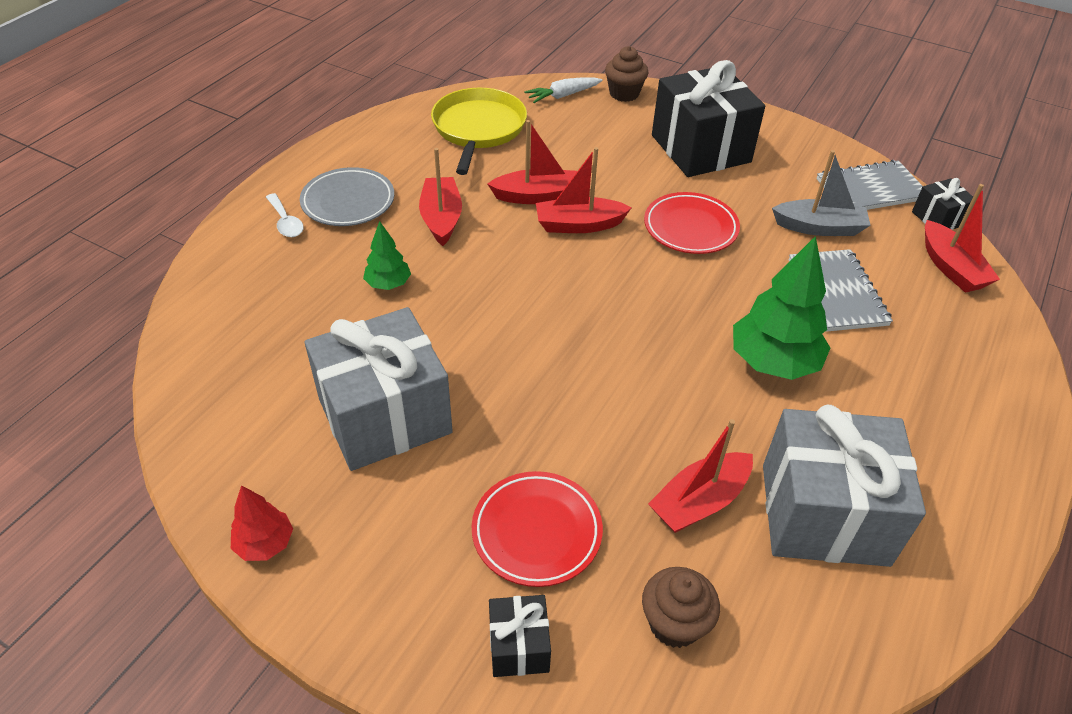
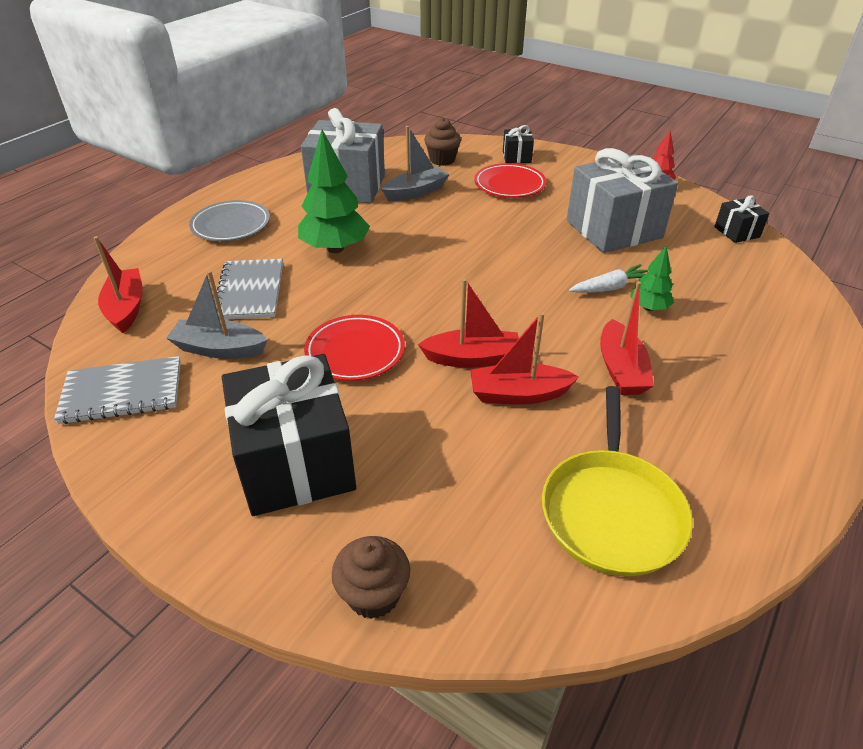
camera: 175 degrees left, 5 degrees down
white spoon [266,193,304,237] -> none
grey plate [300,167,394,226] -> grey plate moved to [189,200,270,241]
white carrot [524,77,602,103] -> white carrot moved to [569,264,648,293]
red boat [648,419,753,533] -> grey boat [381,126,449,201]
black gift [912,178,973,230] -> black gift moved to [714,195,769,243]

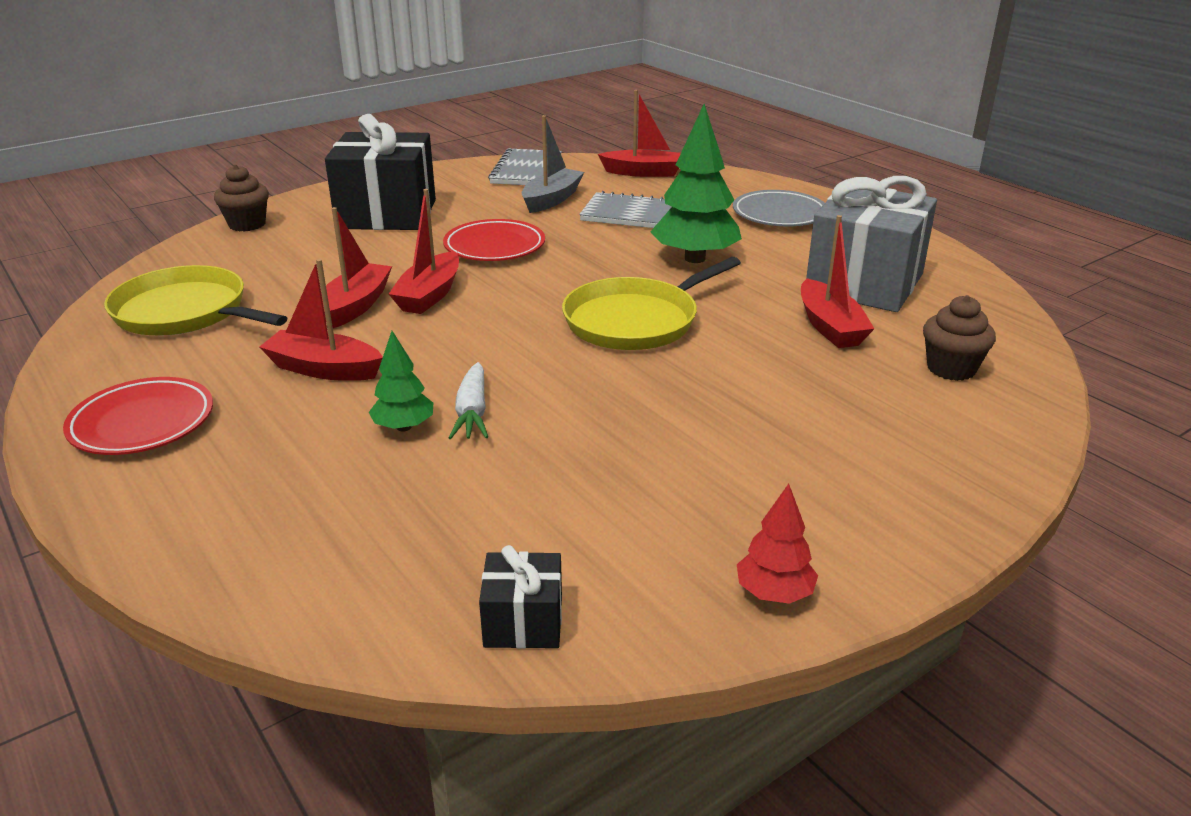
camera: 110 degrees right, 10 degrees down
grey boat [381,126,449,201] -> red boat [801,215,875,348]
red plate [474,163,546,198] -> red plate moved to [63,377,213,455]
black gift [503,125,534,163] -> none
grey gift [567,148,678,253] -> none
none -> yellow pan [562,257,741,350]

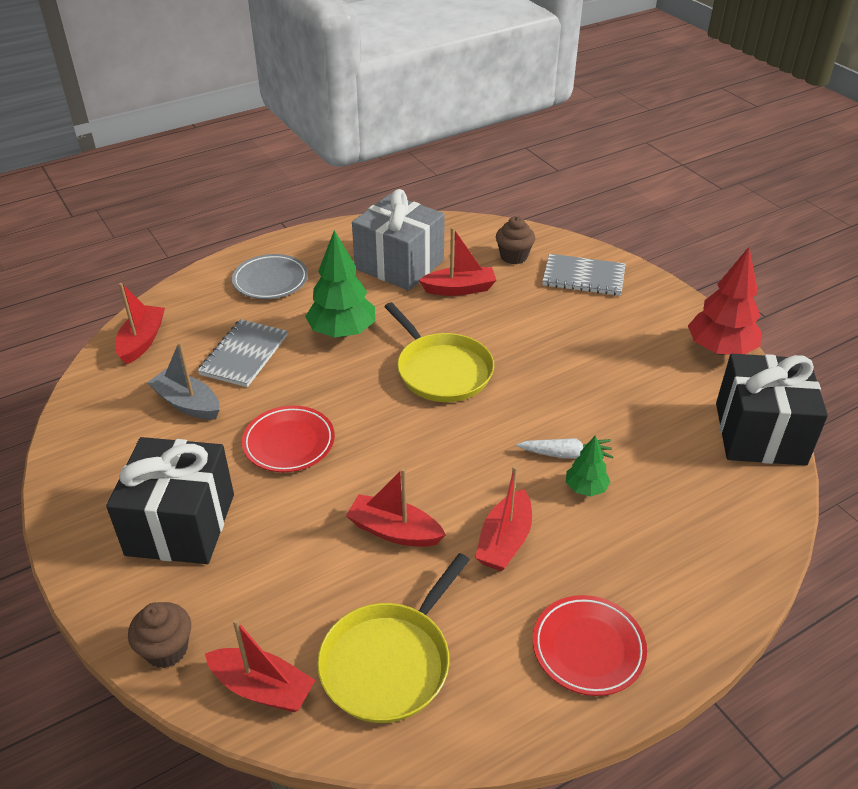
camera: 85 degrees left, 10 degrees up
red boat [389,189,459,314] -> red boat moved to [205,619,316,712]
black gift [479,545,562,649] -> black gift [716,354,828,465], size x2.19
grey notebook [488,148,562,185] -> grey notebook moved to [542,254,626,296]
red tree [737,484,818,604] -> red tree [688,247,761,355], size x1.89

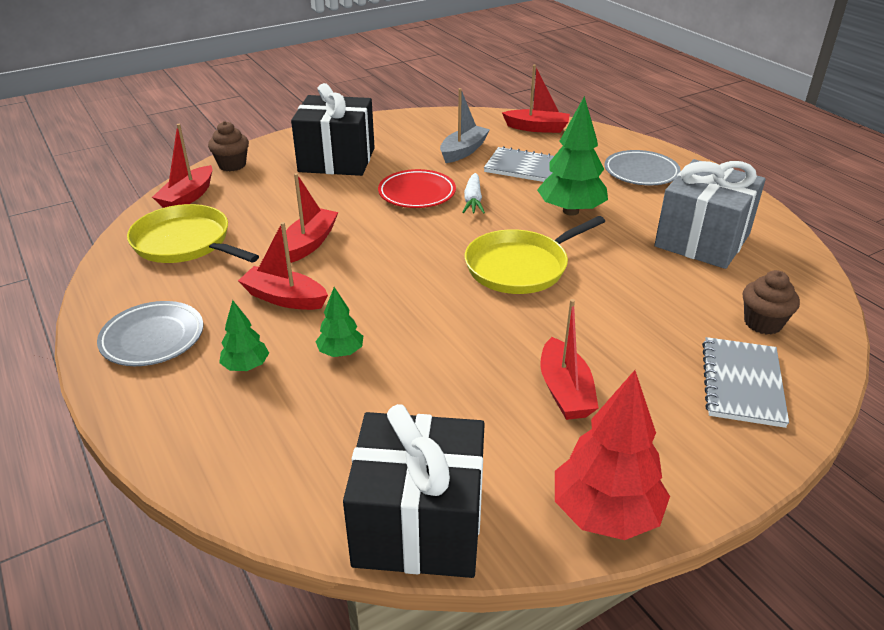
camera: 90 degrees right, 5 degrees down
red boat [419,227,496,296] -> red boat moved to [540,299,599,420]
white carrot [516,438,614,458] -> white carrot moved to [462,173,485,214]
red plate [533,595,647,696] -> grey plate [97,301,203,366]
none -> green tree [219,300,269,371]

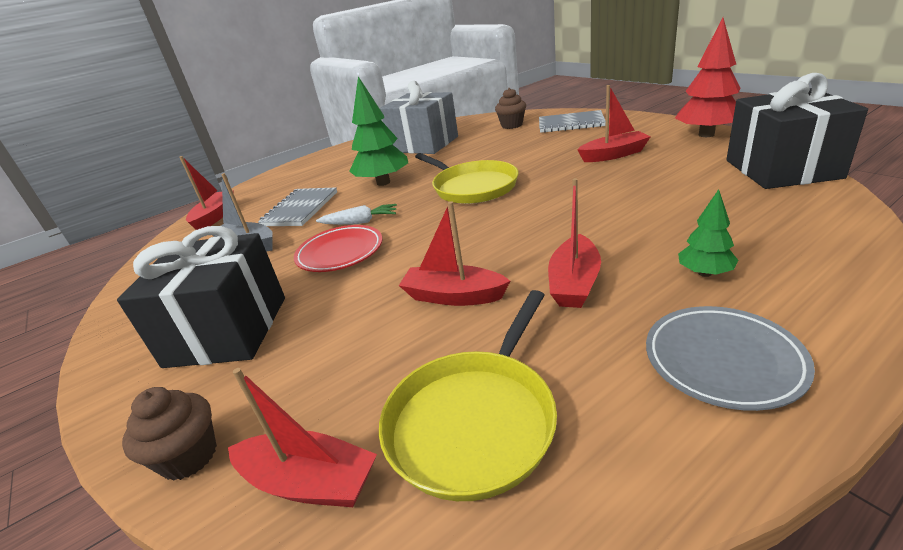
camera: 90 degrees left, 5 degrees down
green tree [315,287,363,357] -> none
grey plate [604,150,681,186] -> none

